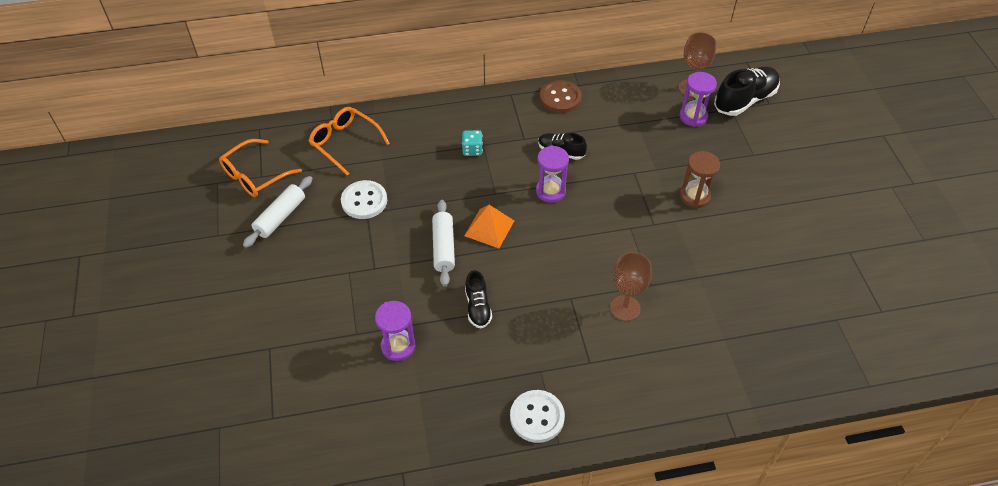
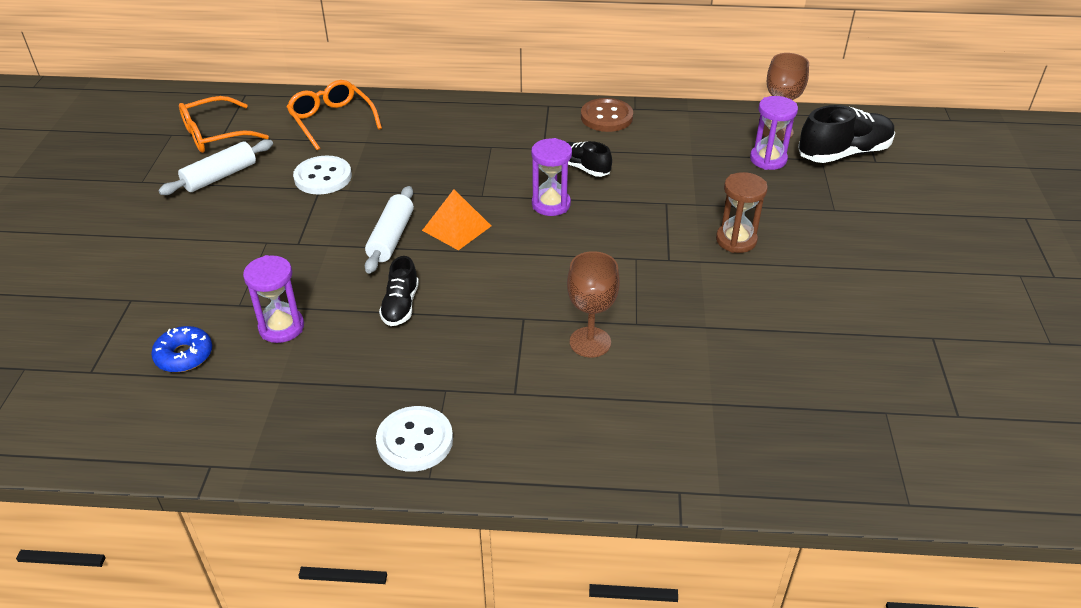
camera: 15 degrees right, 10 degrees down
turquoise dice [462,130,483,156] -> none
none -> blue donut [151,326,212,372]

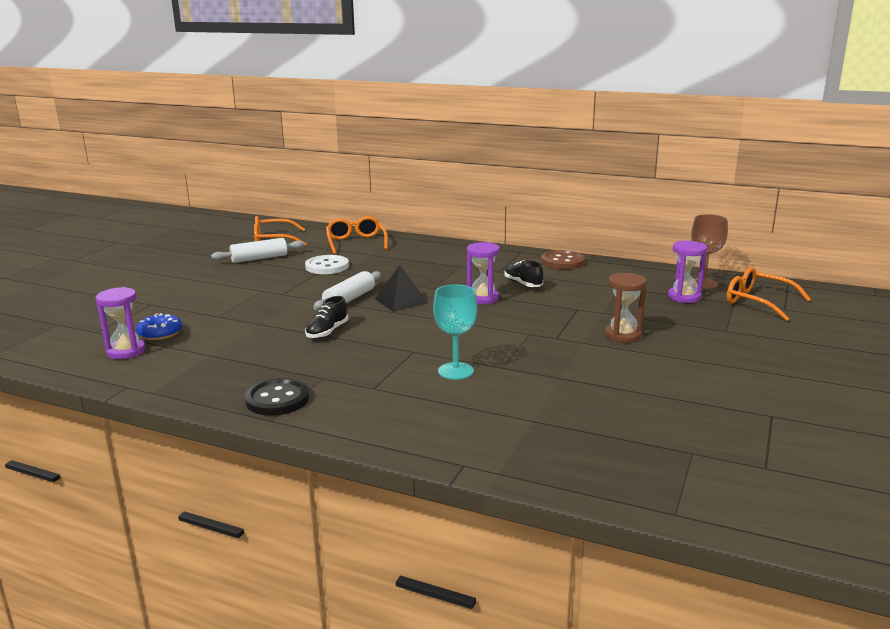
camera: 20 degrees right, 20 degrees down
purple hourglass [243,255,304,343] -> purple hourglass moved to [96,287,146,359]
white button [376,406,453,472] -> black button [245,378,309,416]
orange pyramid [422,189,491,250] -> black pyramid [375,265,428,312]
brown goblet [567,251,620,358] -> turquoise goblet [433,285,477,380]
black shoe [798,105,895,163] -> orange glasses [727,267,811,321]

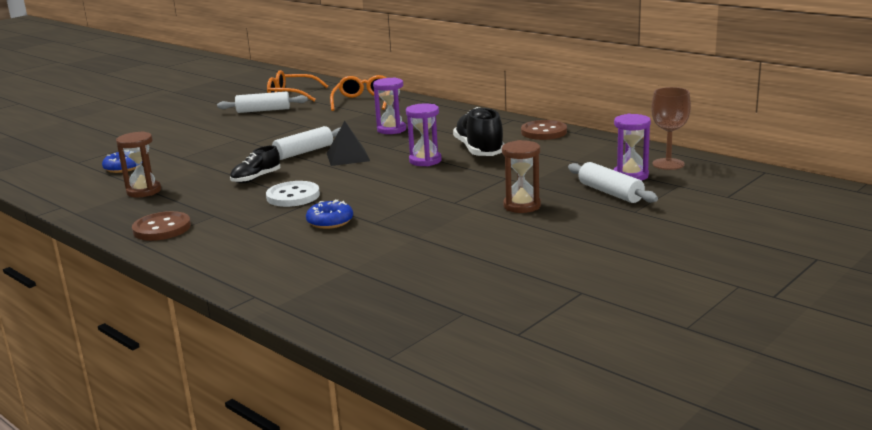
camera: 20 degrees right, 0 degrees up
purple hourglass [96,287,146,359] -> purple hourglass moved to [373,77,406,134]
black button [245,378,309,416] -> brown button [132,211,191,241]
white button [305,255,349,274] -> white button moved to [266,181,320,207]
turquoise goblet [433,285,477,380] -> blue donut [306,200,353,229]
black shoe [504,260,543,287] -> black shoe [453,107,504,156], size x1.71
orange glasses [727,267,811,321] -> none
none -> brown hourglass [116,131,161,197]
none -> white rolling pin [568,162,658,203]

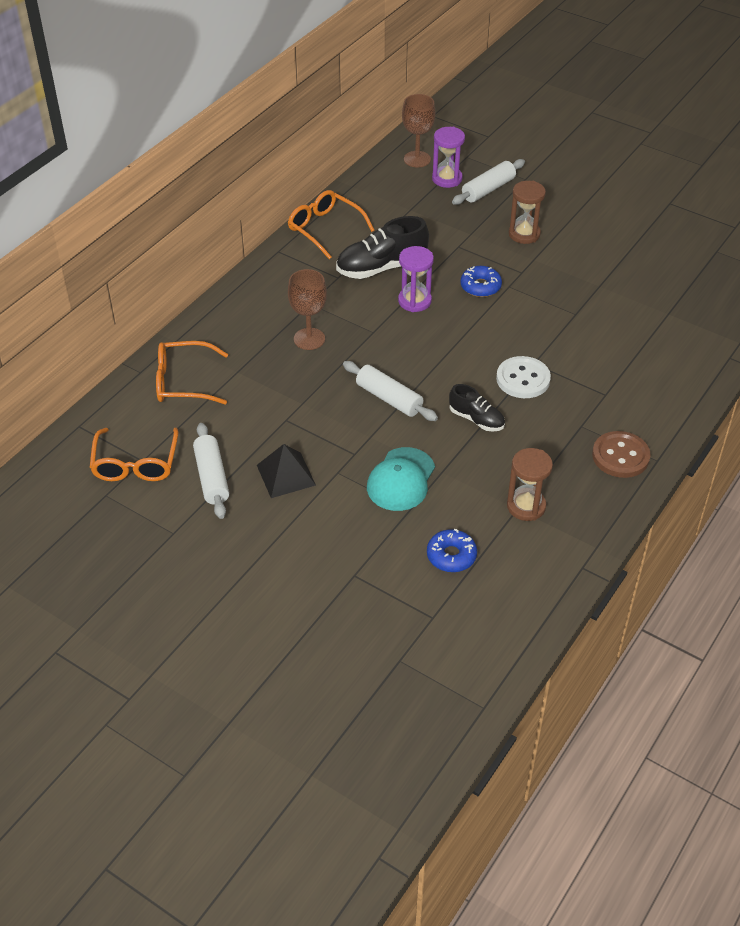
camera: 100 degrees left, 25 degrees up
blue donut [306,200,353,229] -> blue donut moved to [460,266,502,297]
black pyramid [327,121,370,166] -> black pyramid moved to [257,444,316,498]
purple hourglass [373,77,406,134] -> brown goblet [288,269,327,350]
brown button [521,120,567,140] -> orange glasses [288,190,375,259]
none -> turquoise cap [367,447,435,511]

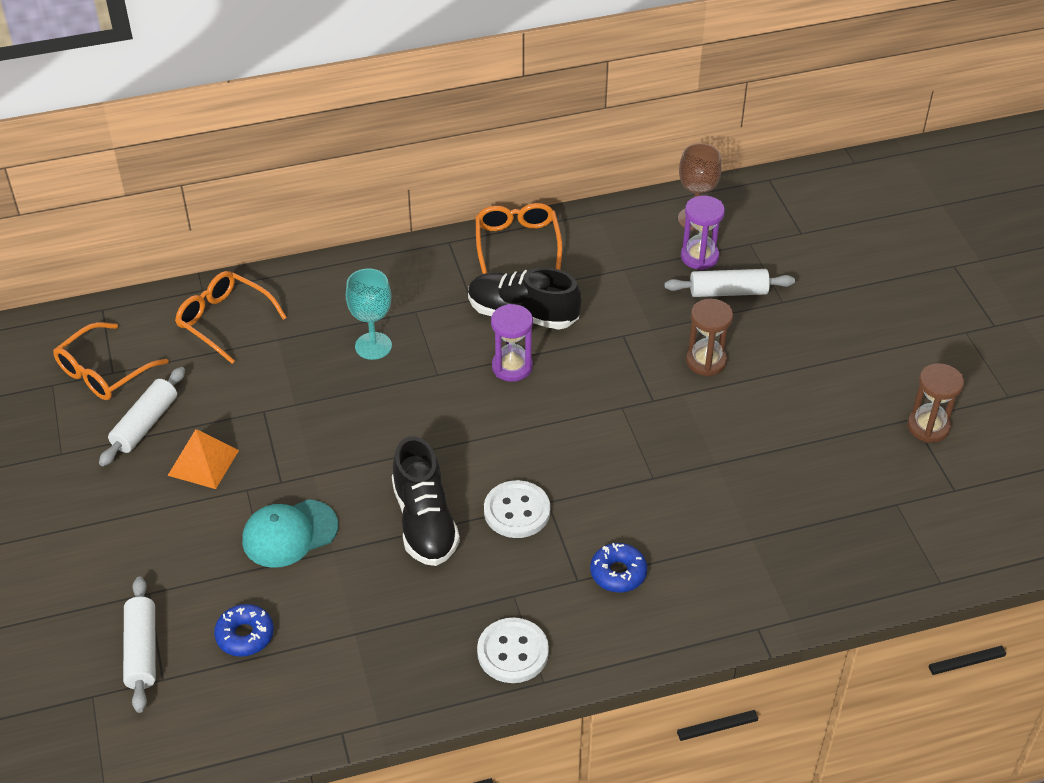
camera: 40 degrees right, 0 degrees up
black pyramid [257,444,316,498] -> orange pyramid [168,429,239,489]
brown goblet [288,269,327,350] -> turquoise goblet [346,268,392,360]
white rolling pin [343,361,438,421] -> white rolling pin moved to [123,577,156,713]
black shoe [449,384,505,432] -> black shoe [392,436,460,566], size x1.71
blue donut [460,266,502,297] -> blue donut moved to [590,543,647,593]
brown hourglass [507,448,553,521] -> brown hourglass moved to [908,363,964,443]
brown button [592,431,651,478] -> white button [477,618,549,683]

